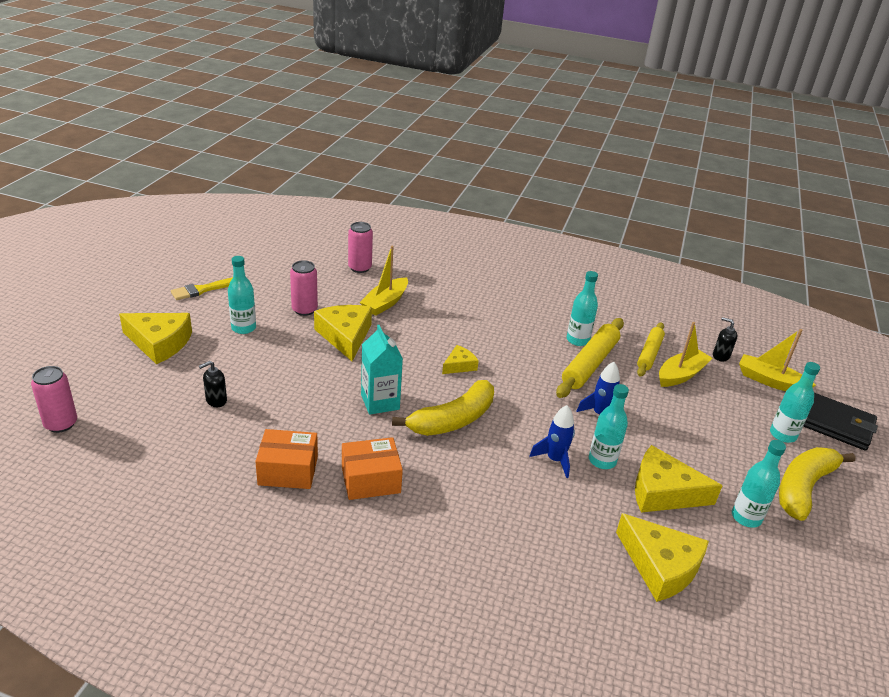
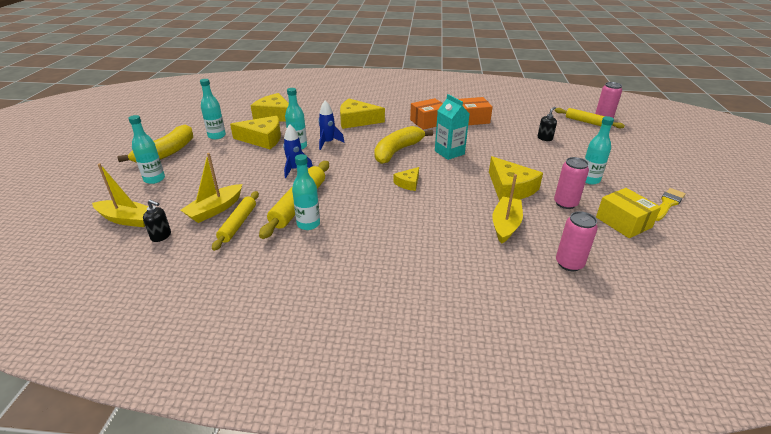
camera: 170 degrees right, 0 degrees up
yellow cheese [119,313,192,364] -> yellow cheese moved to [340,99,385,129]
black wallet [803,393,878,451] -> none
none -> yellow rolling pin [555,108,625,129]
none -> yellow box [596,188,661,238]

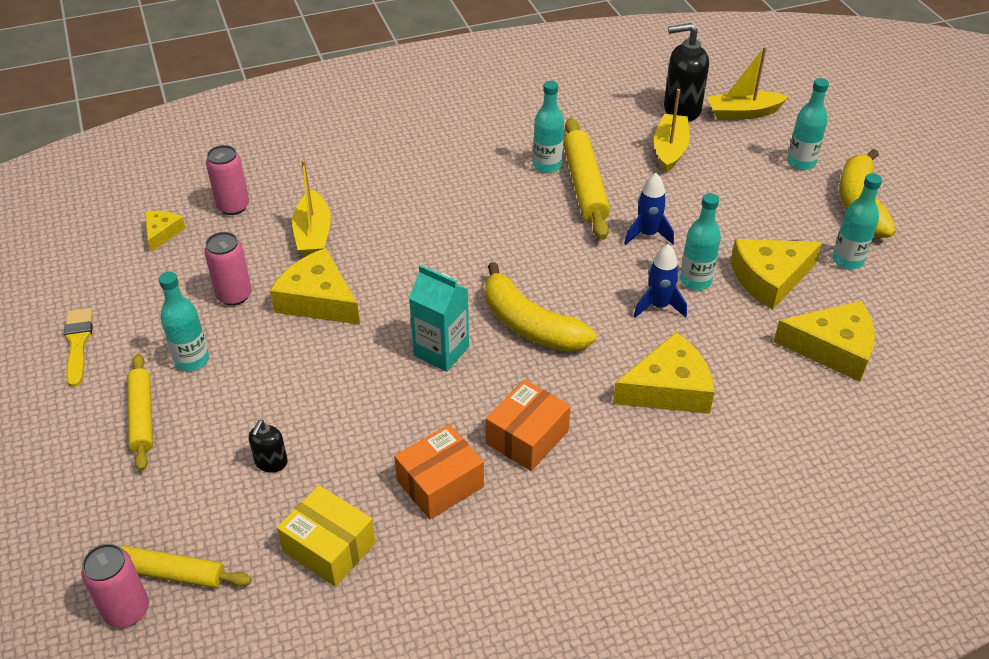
camera: 155 degrees right, 10 degrees up
black soap dispenser [143,200,171,242] -> black soap dispenser [664,23,709,121], size x1.92
yellow rolling pin [212,191,259,251] -> yellow rolling pin moved to [127,354,153,471]
yellow banana [374,126,433,164] -> yellow banana turned 120 degrees clockwise [485,262,596,352]
yellow cheese [393,167,419,191] -> yellow cheese moved to [145,211,186,252]
yellow box [596,188,661,238] -> yellow box moved to [277,485,376,587]
yellow brush [656,188,686,221] -> yellow brush turned 150 degrees clockwise [64,308,93,387]

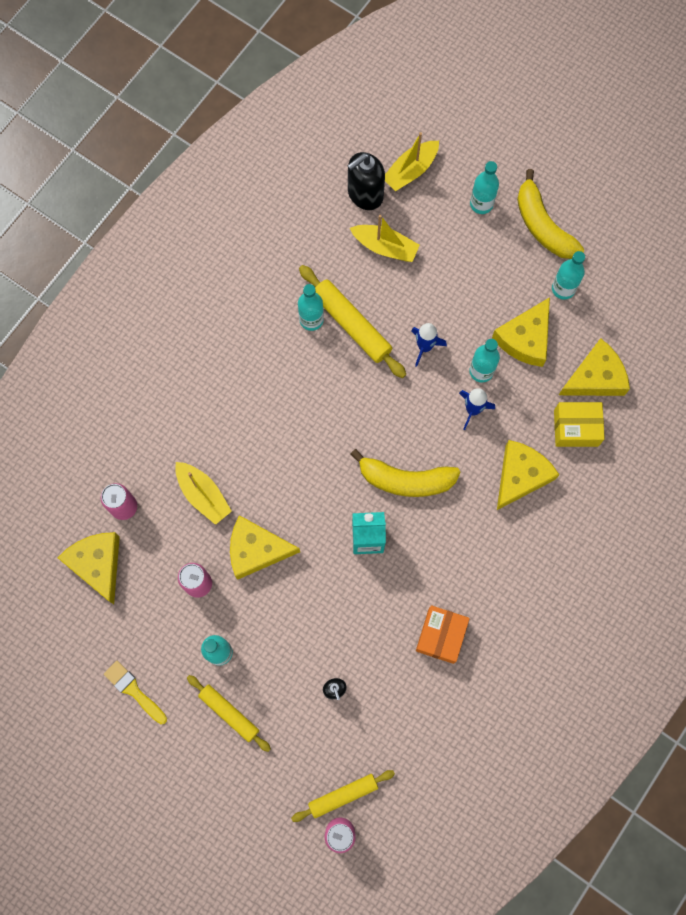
camera: 35 degrees left, 30 degrees up
yellow cheese [145,211,186,252] -> yellow cheese [58,532,120,604], size x1.85
yellow box [277,485,376,587] -> yellow box moved to [554,402,605,447]
orange box [486,379,571,471] -> none
yellow boat [654,89,690,173] -> yellow boat turned 135 degrees clockwise [350,215,420,262]

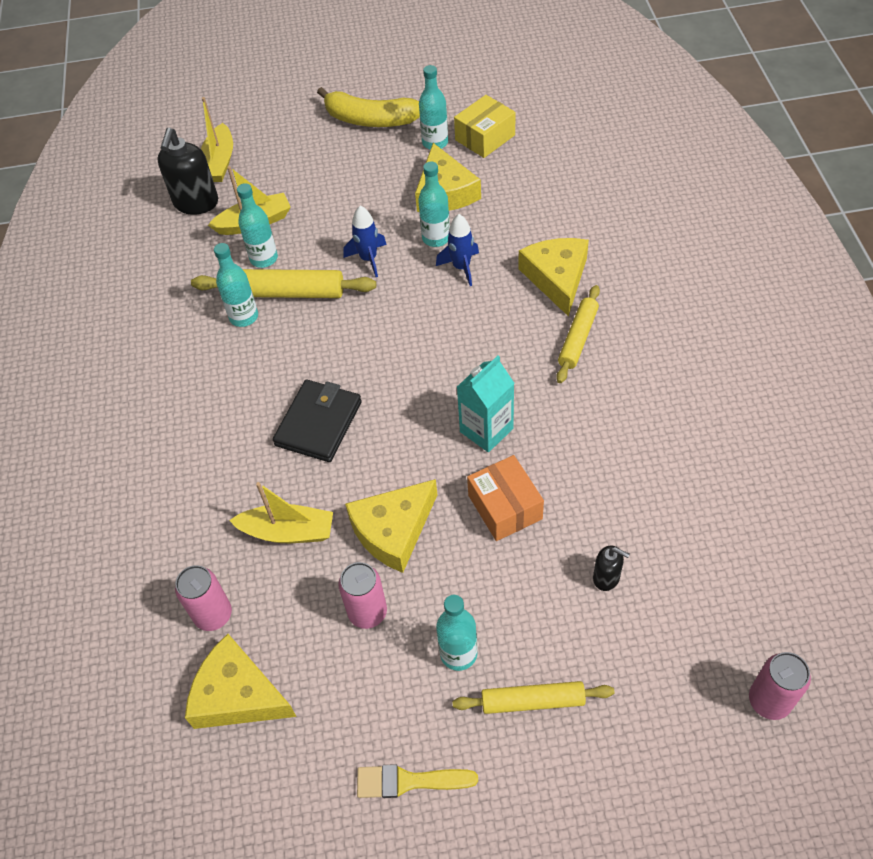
camera: 40 degrees left, 20 degrees down
yellow rolling pin [291,770,395,822] -> yellow rolling pin moved to [556,285,600,383]
yellow banana [350,449,461,497] -> none
orange box [416,605,470,664] -> orange box moved to [467,455,544,541]
turquoise bottle [470,161,499,214] -> turquoise bottle moved to [237,183,278,268]
yellow box [554,402,605,447] -> yellow box moved to [454,95,516,158]
yellow cheese [559,338,630,396] -> none
none -> black wallet [273,380,362,462]

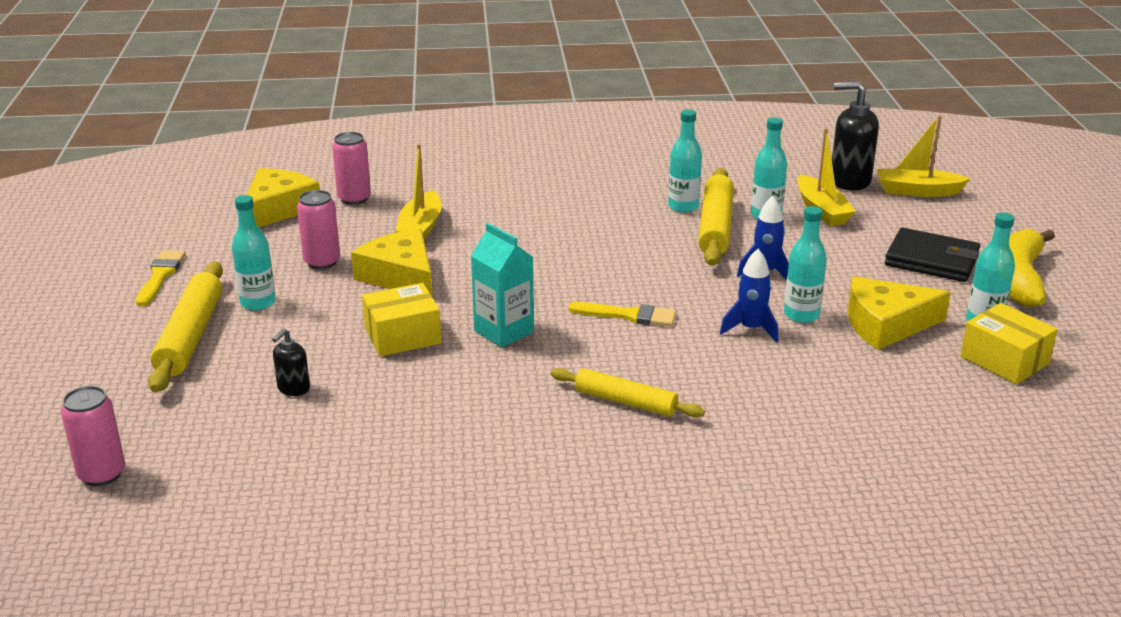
camera: 90 degrees right, 25 degrees down
black wallet [273,380,362,462] -> black wallet moved to [885,228,980,282]
yellow rolling pin [452,681,614,714] -> yellow rolling pin [148,262,223,393], size x1.53
orange box [467,455,544,541] -> yellow box [362,283,442,356]
yellow cheese [518,238,589,317] -> none
none -> yellow brush [568,302,676,327]

